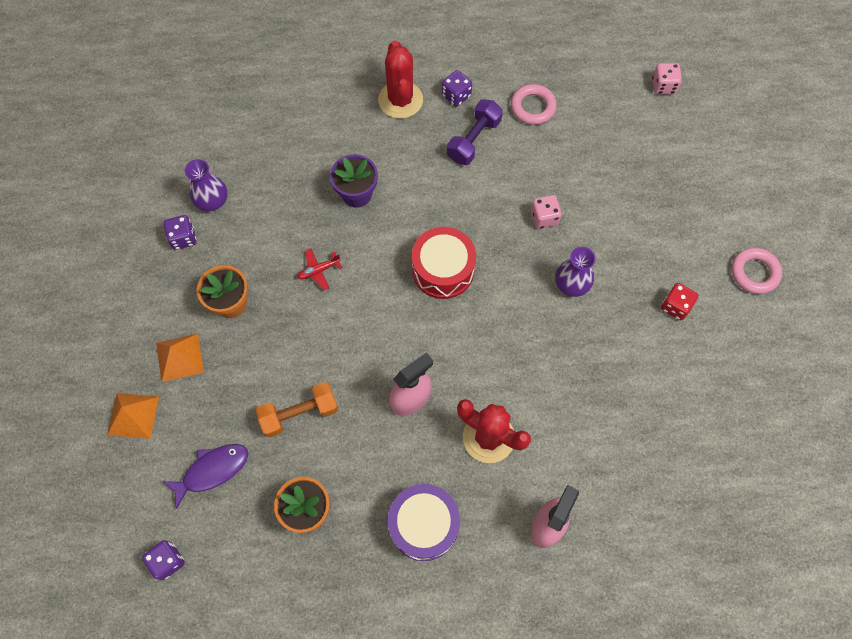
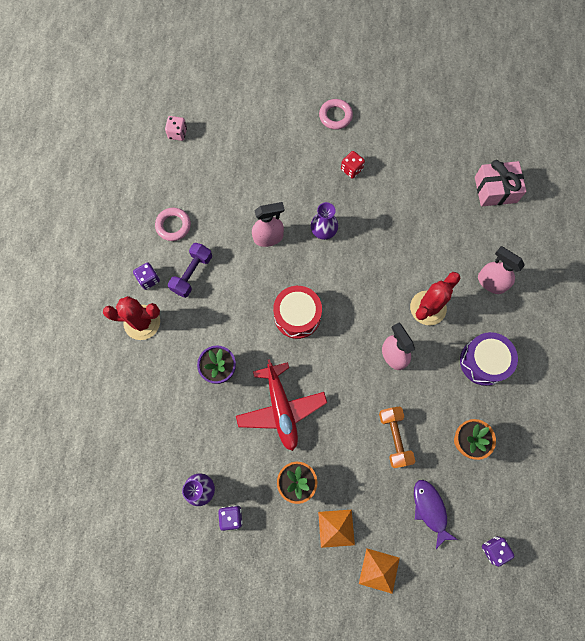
camera: 80 degrees left, 5 degrees up
red plane [297,249,342,290] -> red plane [236,359,327,451], size x2.42
purple dumbbell [447,99,503,165] -> purple dumbbell turned 75 degrees clockwise [168,243,212,298]
pink dice [531,195,562,229] -> pink spray bottle [252,202,284,247]
none -> pink gift [475,160,527,206]

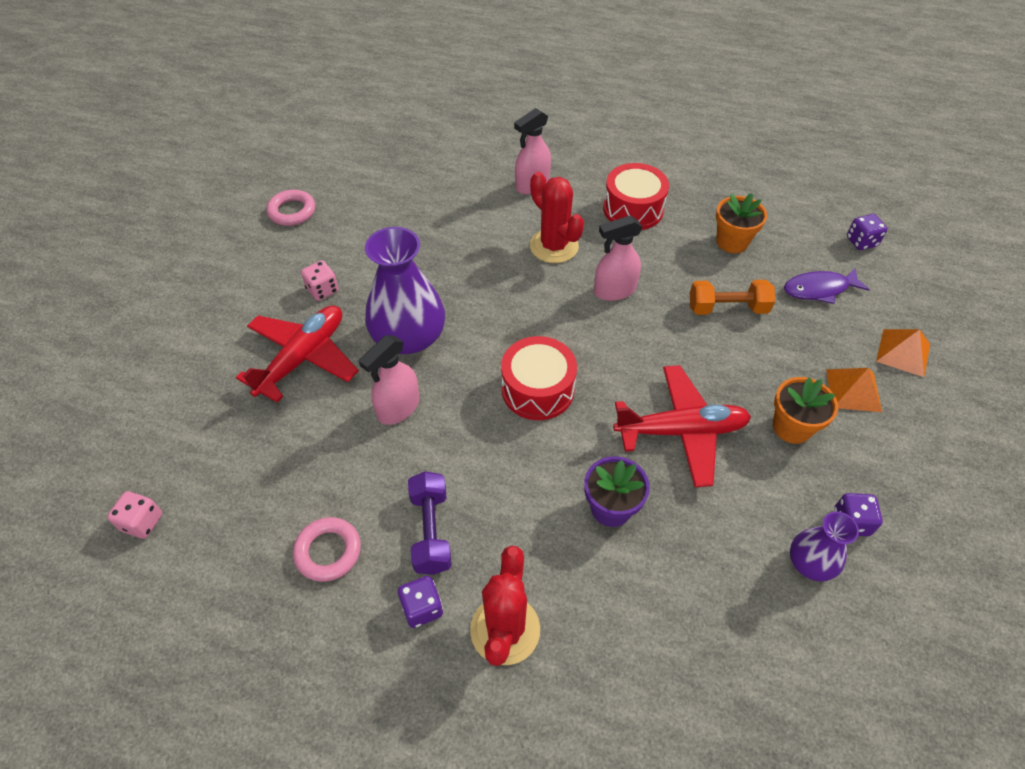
camera: 80 degrees left, 20 degrees down
purple dumbbell [168,243,212,298] -> purple dumbbell turned 45 degrees clockwise [408,471,452,575]
pink spray bottle [252,202,284,247] -> pink spray bottle turned 135 degrees counterclockwise [359,335,420,425]
purple vase [311,202,338,240] -> purple vase [365,227,445,354], size x1.83
pink ring [319,99,353,130] -> pink ring moved to [266,190,315,226]
red dice [341,151,365,179] -> pink dice [301,260,339,301]
purple drum [460,332,518,386] -> red drum [603,163,669,230]
pink gift [475,160,527,206] -> none
none -> red plane [236,306,359,403]

